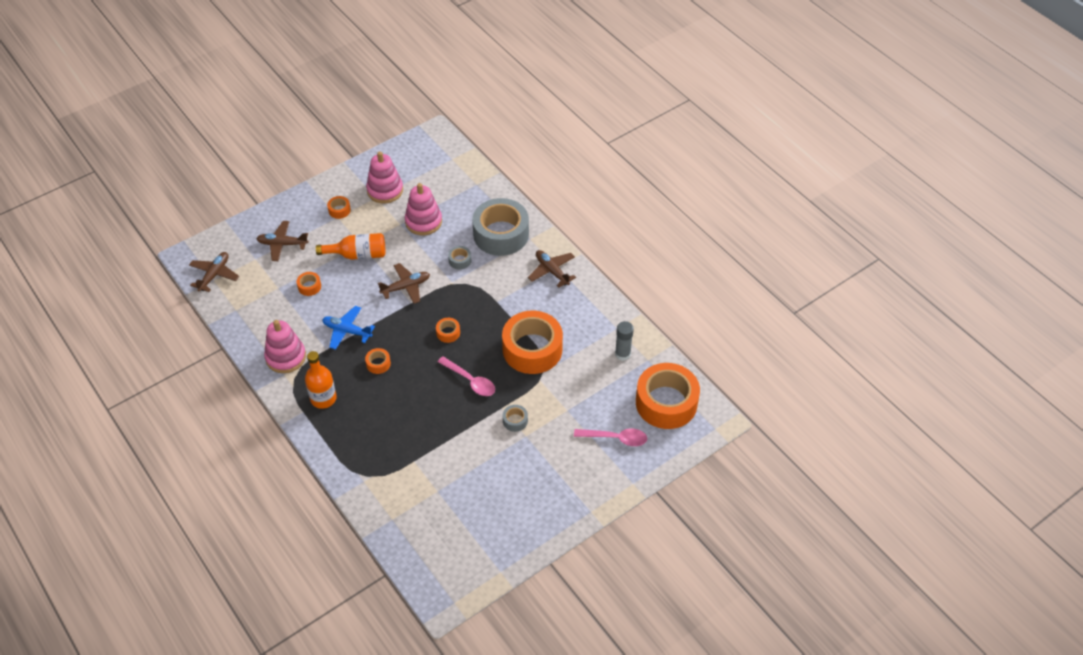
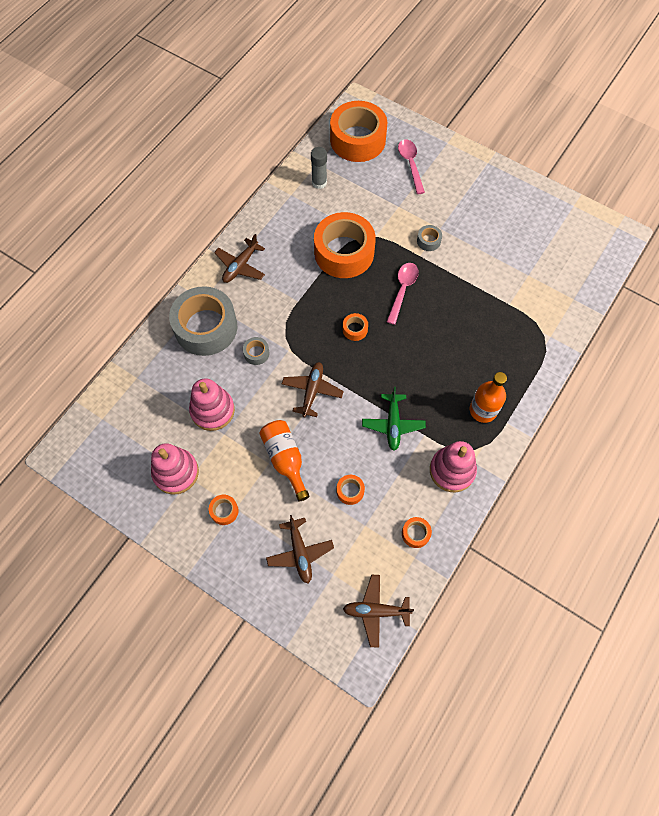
camera: 110 degrees left, 15 degrees up
blue plane [322,306,375,350] -> green plane [362,387,426,451]
orange tape [365,348,391,374] -> orange tape moved to [402,517,432,548]
brown plane [378,263,430,304] -> brown plane turned 60 degrees clockwise [282,362,344,417]

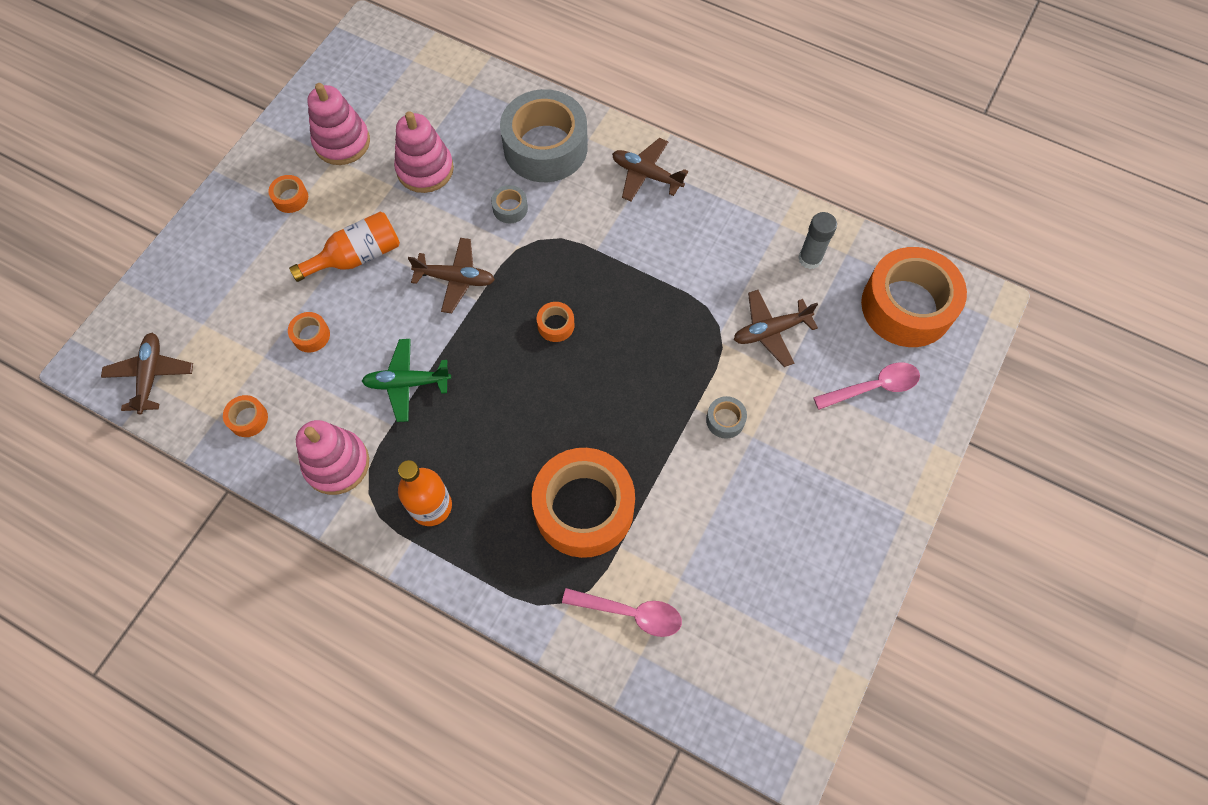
camera: 85 degrees right, 0 degrees up
brown plane [266,515,334,583] -> brown plane moved to [734,290,818,367]
orange tape [314,212,376,278] -> orange tape moved to [532,448,635,558]
pink spoon [387,263,419,325] -> pink spoon moved to [562,588,682,637]

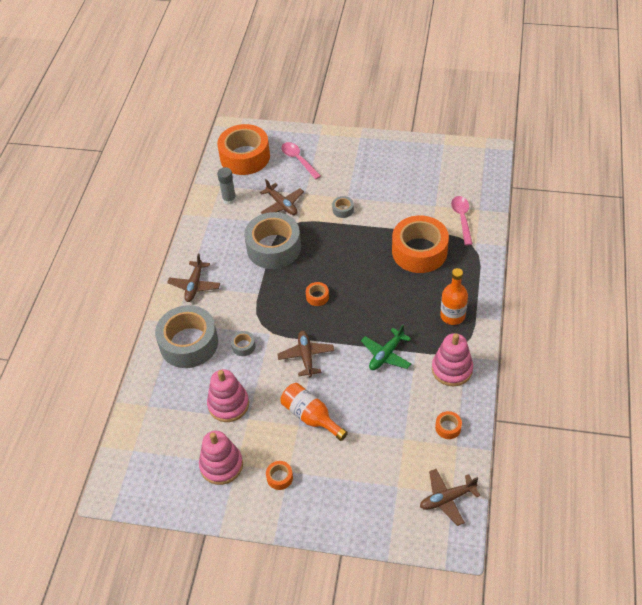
camera: 105 degrees left, 15 degrees down
orange tape [288,312,330,353] -> none
green plane [362,339,451,422] -> green plane turned 60 degrees clockwise [361,324,411,370]
none -> grey tape [244,212,301,269]

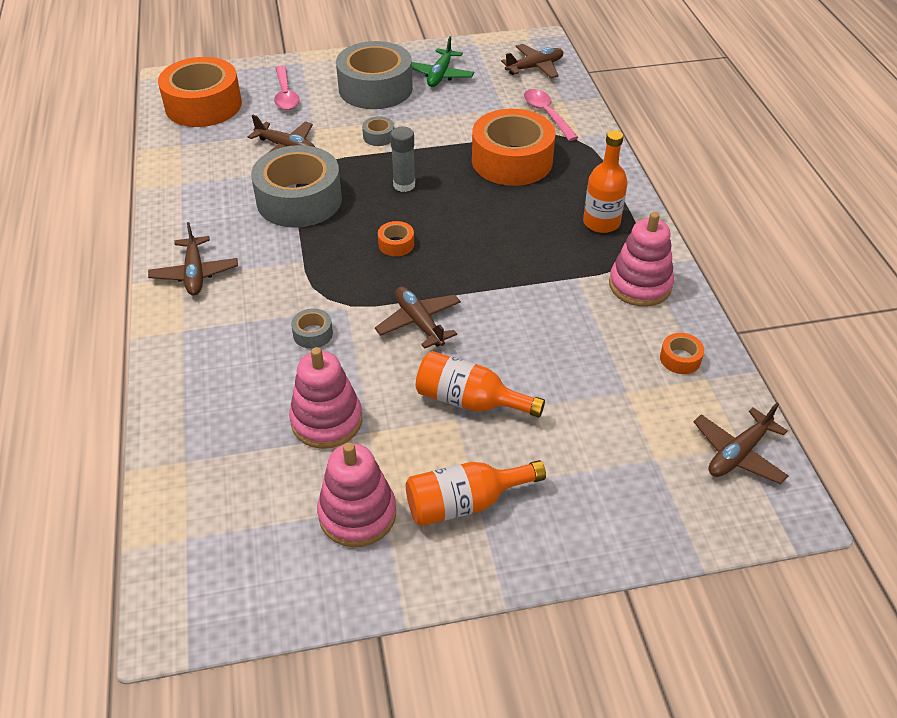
camera: 25 degrees left, 5 degrees down
grey tape [155,305,218,368] -> grey tape moved to [336,41,413,109]
grey glue stick [217,167,236,205] -> grey glue stick moved to [390,127,415,192]
orange tape [266,461,293,490] -> orange bottle [406,460,546,526]
pink spoon [281,142,321,180] -> pink spoon turned 135 degrees counterclockwise [274,66,299,110]
green plane [361,324,411,370] -> green plane moved to [412,36,474,87]
none -> brown plane [501,44,563,78]

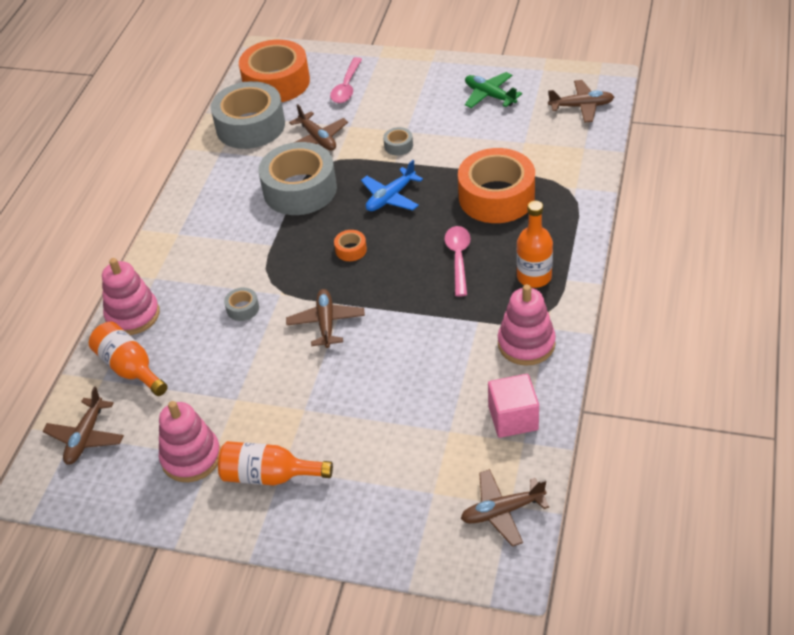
camera: 30 degrees right, 0 degrees up
brown plane [148,222,238,296] -> brown plane moved to [43,387,124,465]
pink stacking toy [289,347,362,449] -> pink stacking toy moved to [102,258,160,335]
grey tape [336,41,413,109] -> grey tape moved to [211,81,285,149]
grey glue stick [390,127,415,192] -> blue plane [361,160,423,211]
green plane [412,36,474,87] -> green plane turned 90 degrees clockwise [465,72,522,108]
orange bottle [416,351,545,418] -> orange bottle moved to [89,322,168,396]
pink spoon [524,89,578,141] -> pink spoon moved to [444,226,470,297]
orange tape [660,333,704,374] -> pink cube [488,374,539,438]

